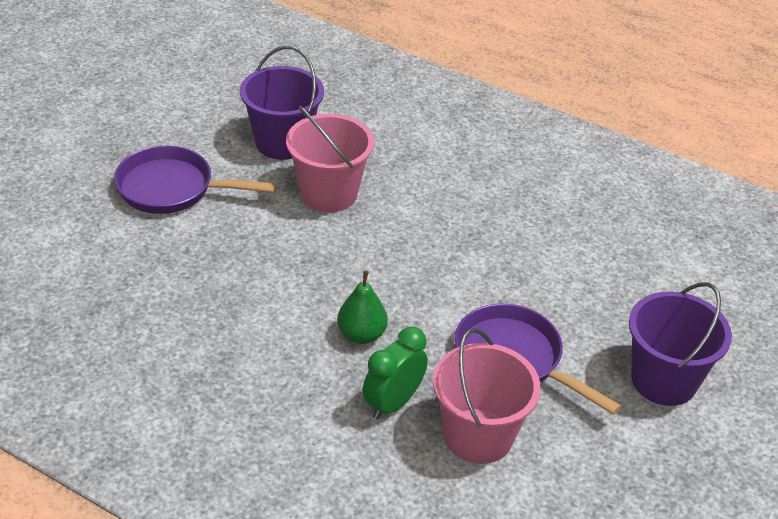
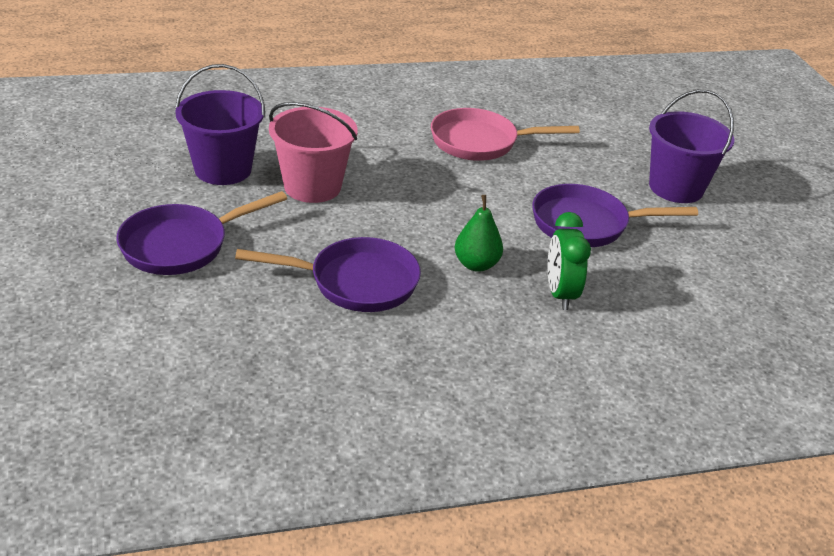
camera: 45 degrees left, 5 degrees down
pink bucket [433,328,541,464] -> none
none -> purple pan [235,237,421,312]
none -> pink pan [431,108,580,161]

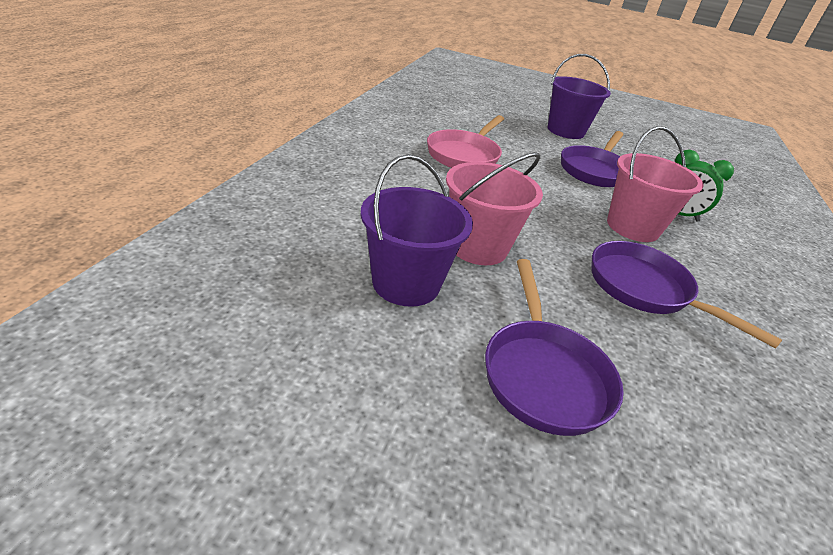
camera: 60 degrees left, 0 degrees up
purple pan [235,237,421,312] -> purple pan turned 75 degrees counterclockwise [591,241,782,349]
green pear [455,195,503,272] -> pink bucket [607,126,704,242]

